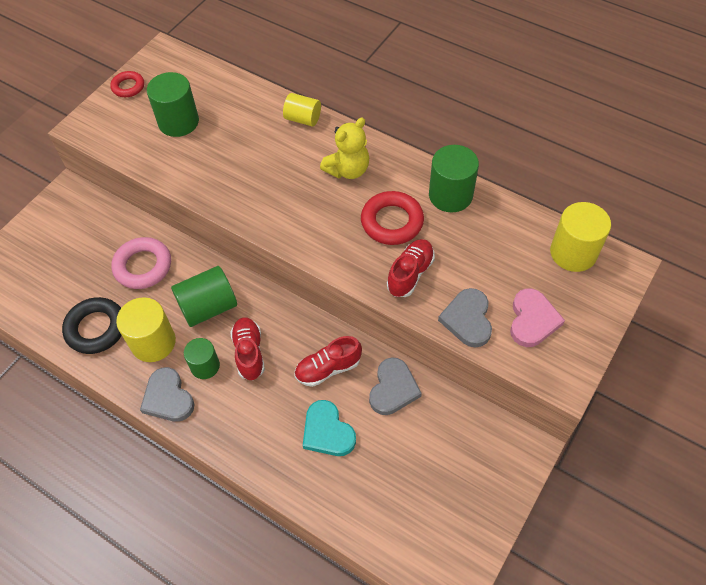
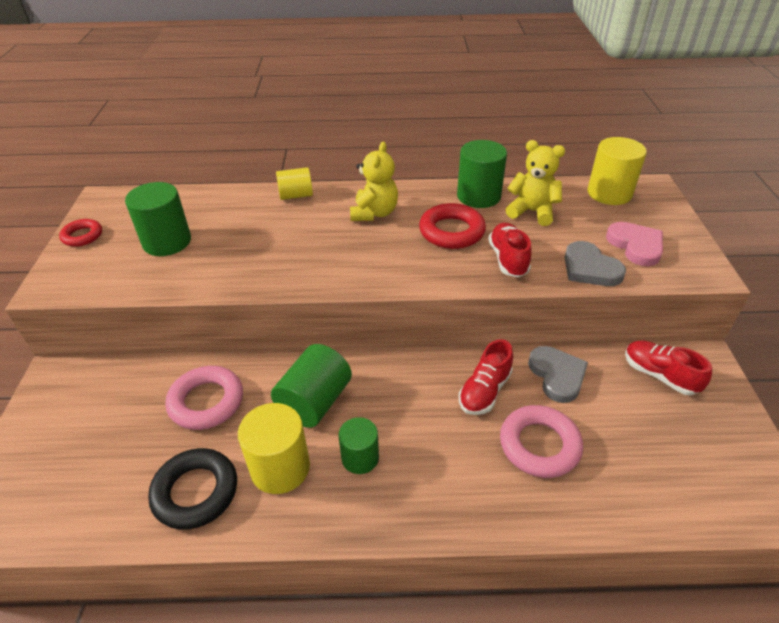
camera: 35 degrees left, 15 degrees down
grey heart [140,367,195,422] -> none
red shoe [230,317,265,380] -> red shoe moved to [625,341,712,395]
turquoise heart [303,400,356,456] -> pink ring [500,405,583,478]
none -> yellow teddy bear [506,140,565,226]

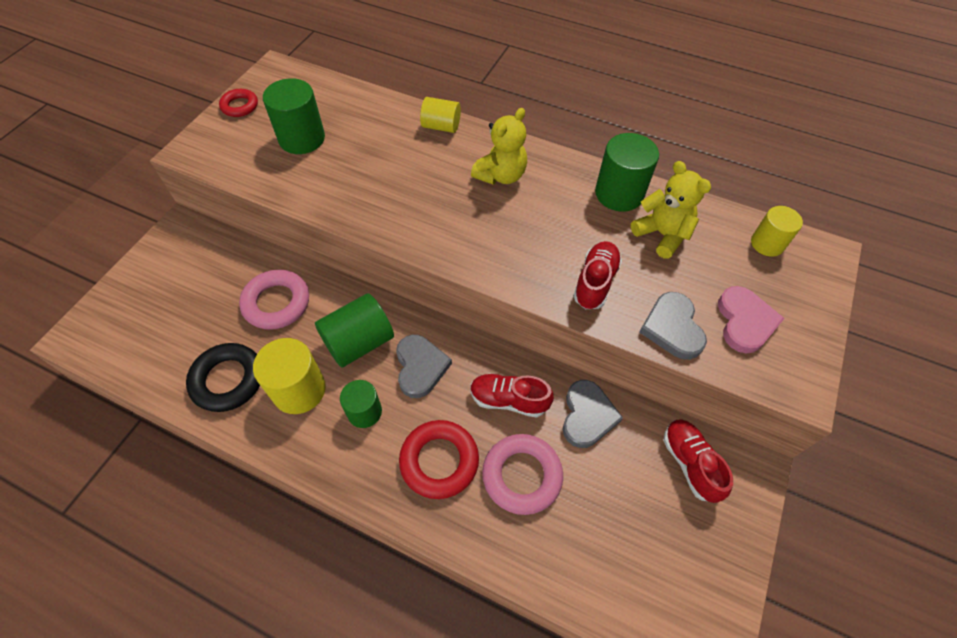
camera: 25 degrees right, 15 degrees up
red ring [419,203,486,249] -> red ring moved to [399,420,479,499]
red shoe [459,339,513,415] -> red shoe turned 45 degrees clockwise [470,374,554,418]
yellow cylinder [587,137,647,205] -> yellow cylinder [751,206,803,257], size x0.64
none -> grey heart [396,335,452,398]

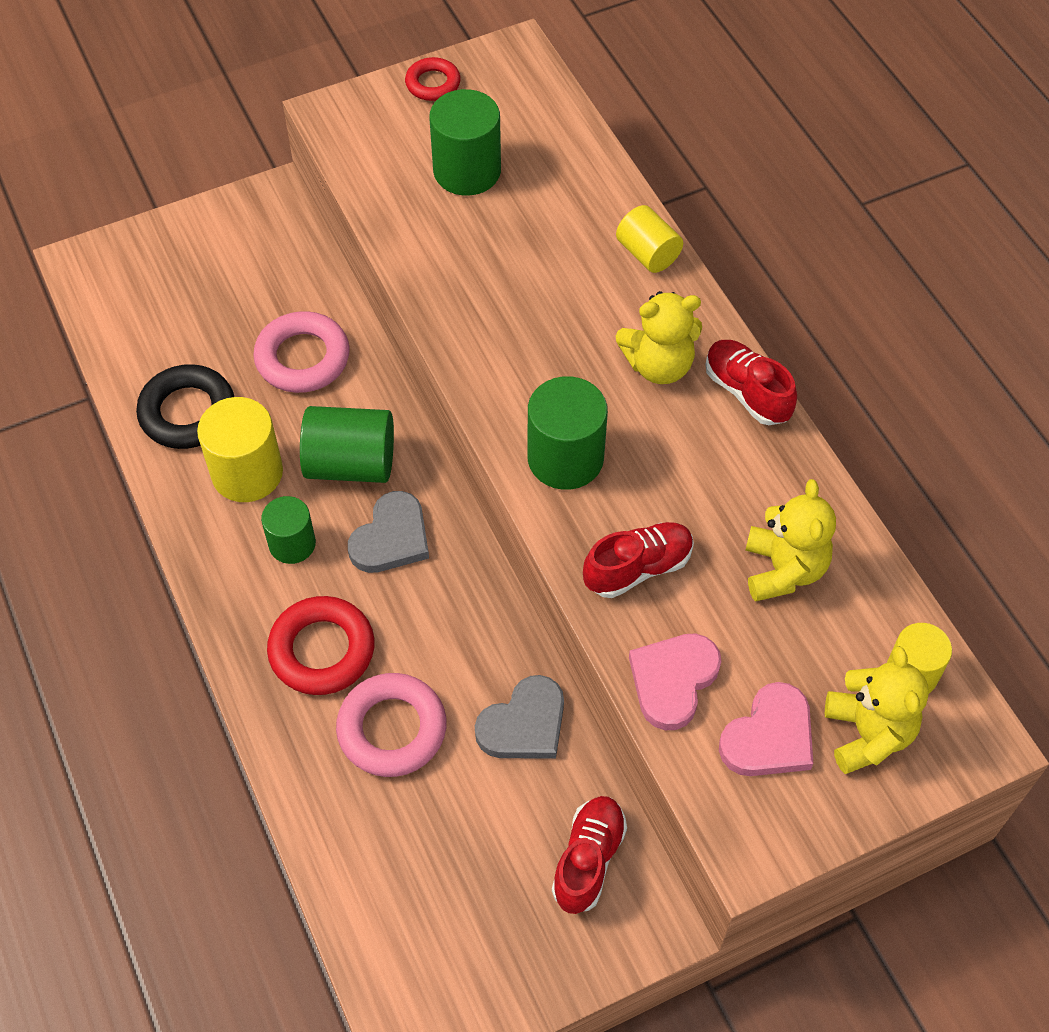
camera: 40 degrees right, 0 degrees up
red shoe [470,374,554,418] -> red shoe moved to [705,340,797,425]
green cylinder [595,133,659,211] -> green cylinder moved to [528,376,608,490]
grey heart [639,292,707,360] -> pink heart [629,633,721,730]
none -> yellow teddy bear [825,646,929,774]

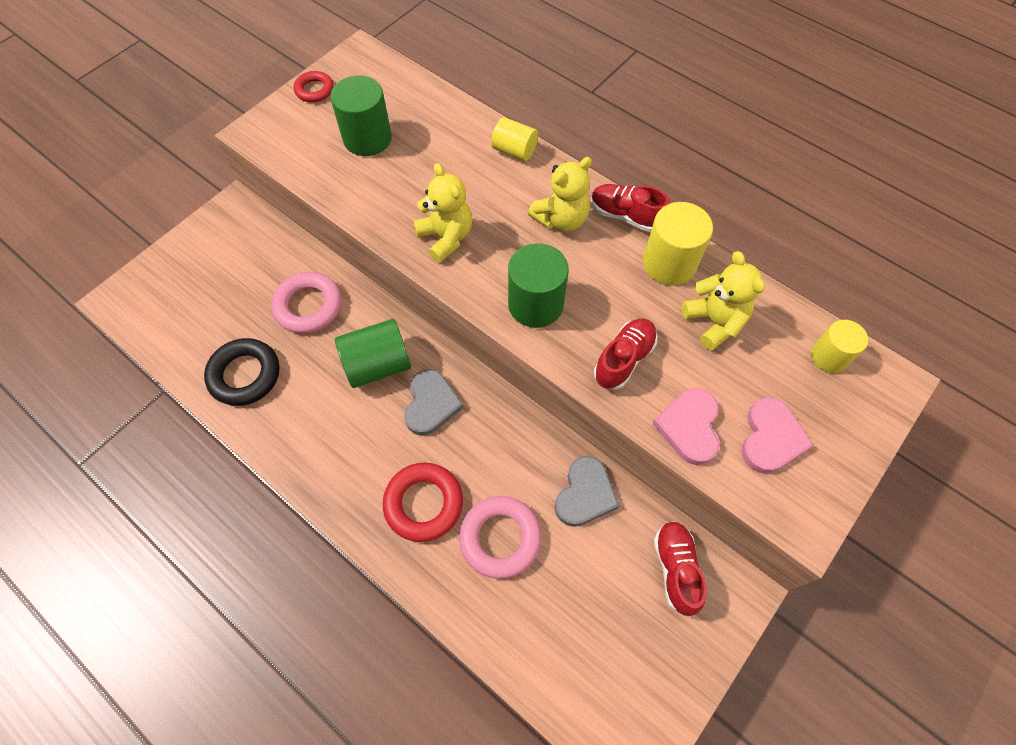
camera: 25 degrees left, 5 degrees up
yellow cylinder [197,397,283,502] -> yellow cylinder moved to [643,202,713,286]
green cylinder [261,496,316,564] -> none
yellow teddy bear [825,646,929,774] -> yellow teddy bear moved to [414,163,472,263]

